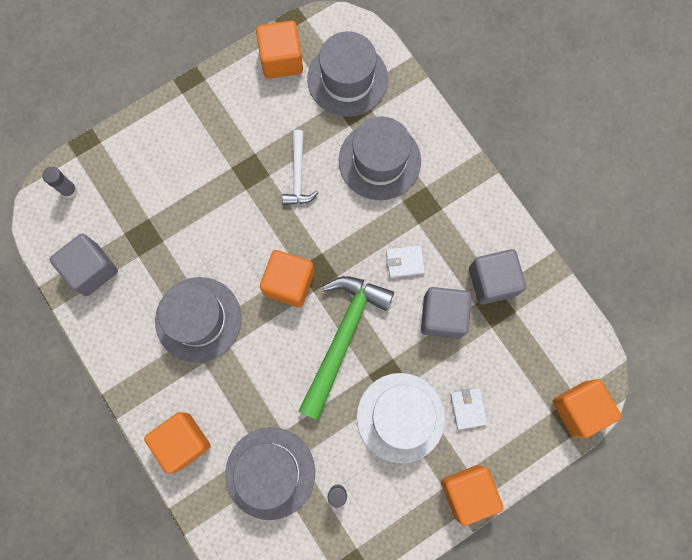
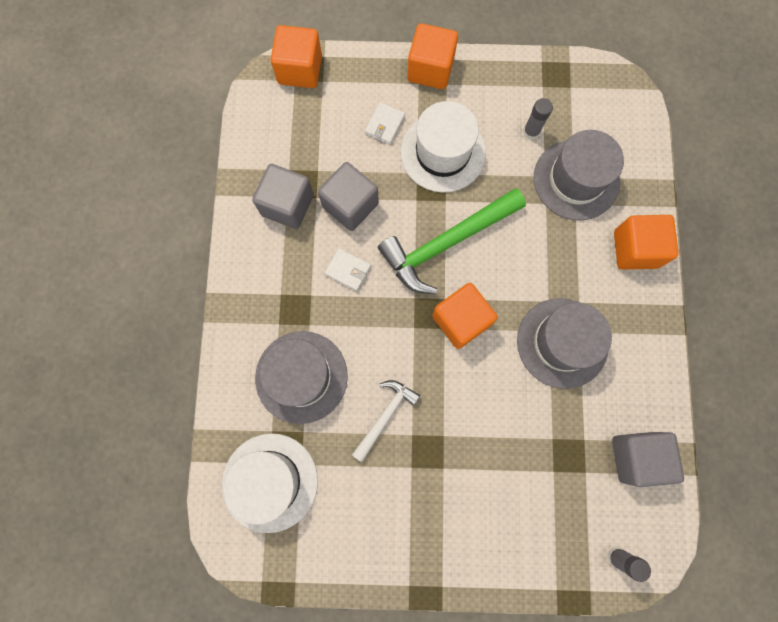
camera: 145 degrees left, 0 degrees up
orange cube [256,21,303,79] -> none
grey hat [307,31,388,117] -> white hat [222,433,318,533]

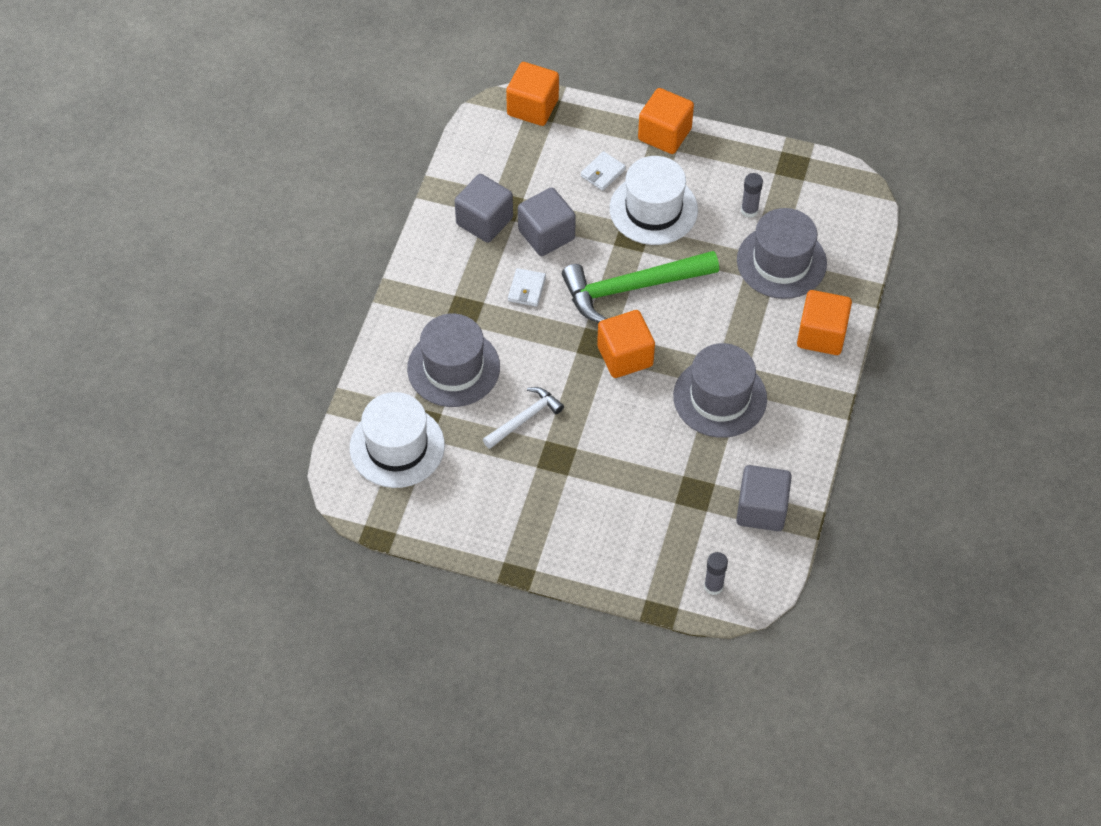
camera: 15 degrees right, 20 degrees down
white wallet [325,248,371,291] -> white wallet turned 60 degrees clockwise [508,268,546,307]

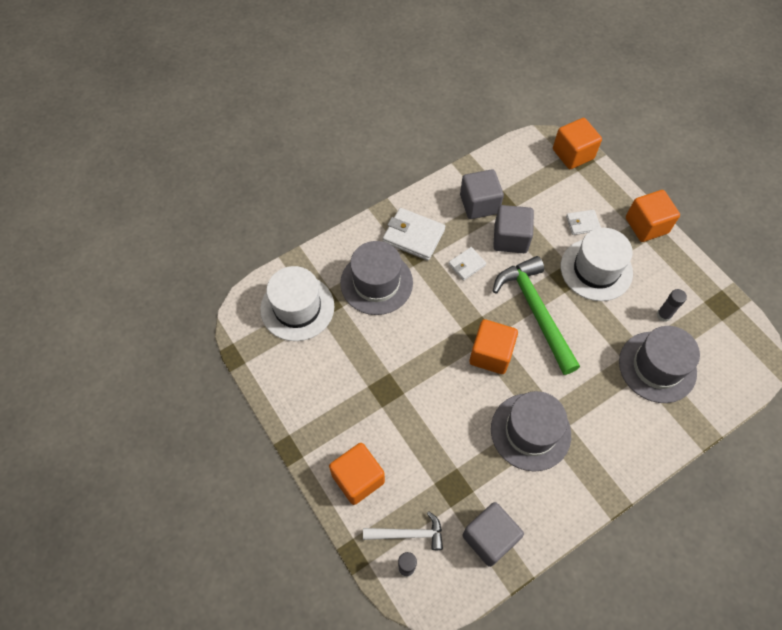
camera: 40 degrees right, 5 degrees up
white hammer [483,387,564,449] -> white hammer moved to [363,512,443,550]
green hammer [562,251,719,323] -> green hammer turned 45 degrees clockwise [493,256,580,375]
orange cube [797,290,852,355] -> orange cube moved to [329,443,385,505]
none -> white wallet [383,208,445,261]

